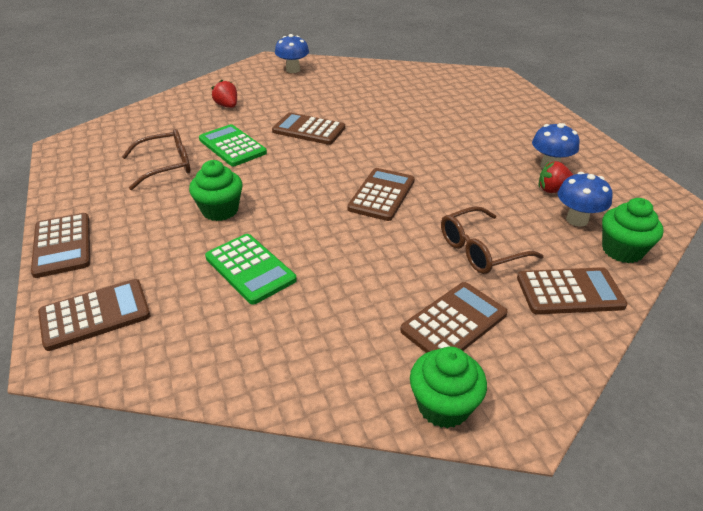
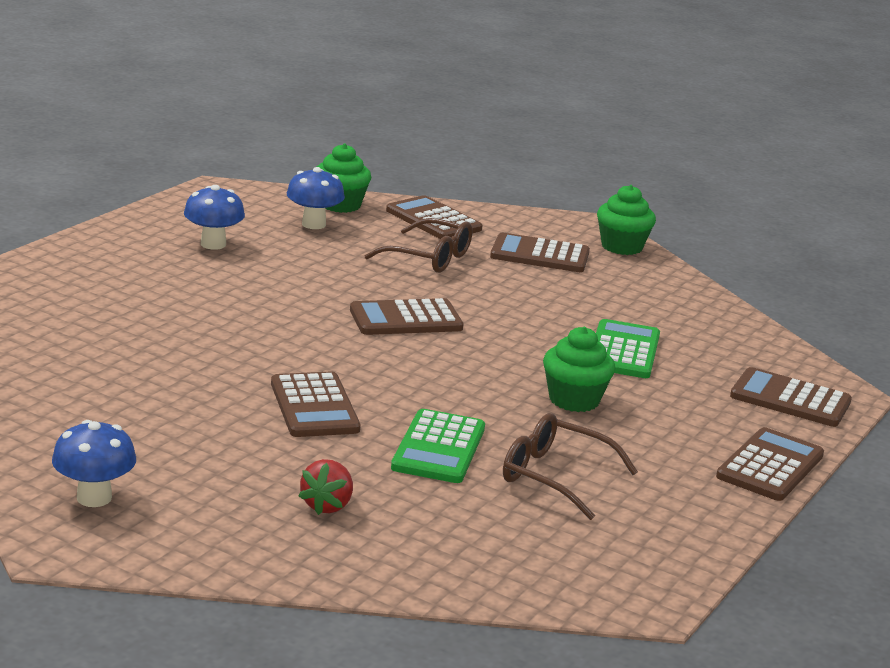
camera: 130 degrees left, 15 degrees down
red strawberry [539,161,573,193] -> none

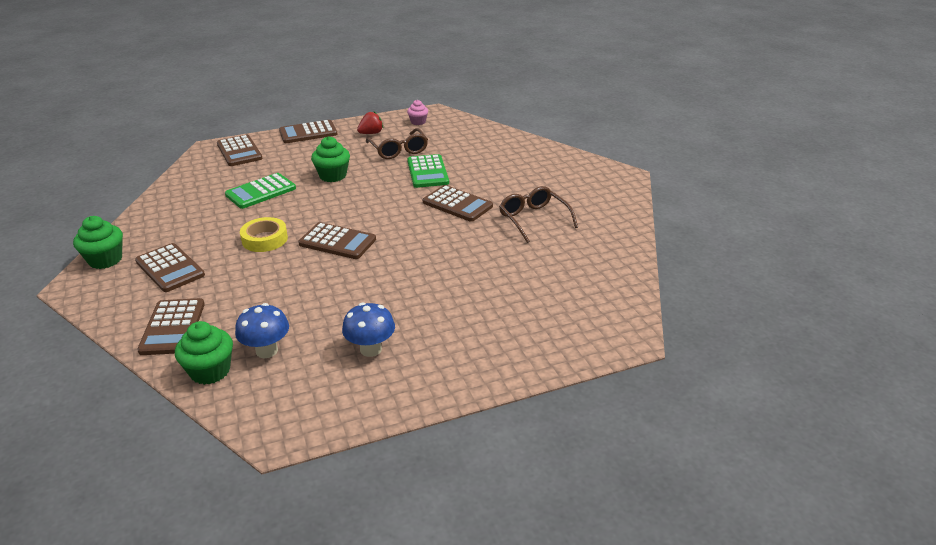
camera: 140 degrees left, 10 degrees up
blue mushroom [52,420,136,507] -> none
brown calculator [271,372,361,437] -> brown calculator turned 105 degrees clockwise [423,185,493,222]
red strawberry [298,459,353,515] -> red strawberry moved to [357,111,383,134]
brown glasses [364,218,473,273] -> brown glasses moved to [499,186,578,243]
green calculator [391,409,485,483] -> green calculator turned 120 degrees clockwise [407,154,449,188]
none -> yellow tape [240,217,288,252]
none -> pink cupcake [407,100,428,125]

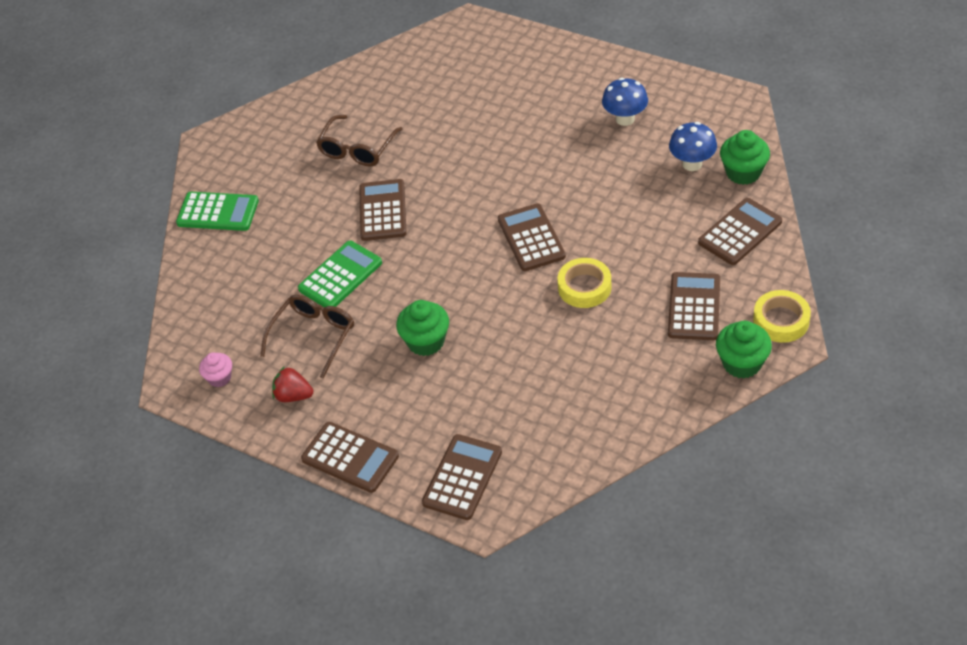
camera: 125 degrees left, 15 degrees up
green calculator [225,173,296,209] -> green calculator moved to [176,192,259,231]
none -> yellow tape [753,290,811,343]

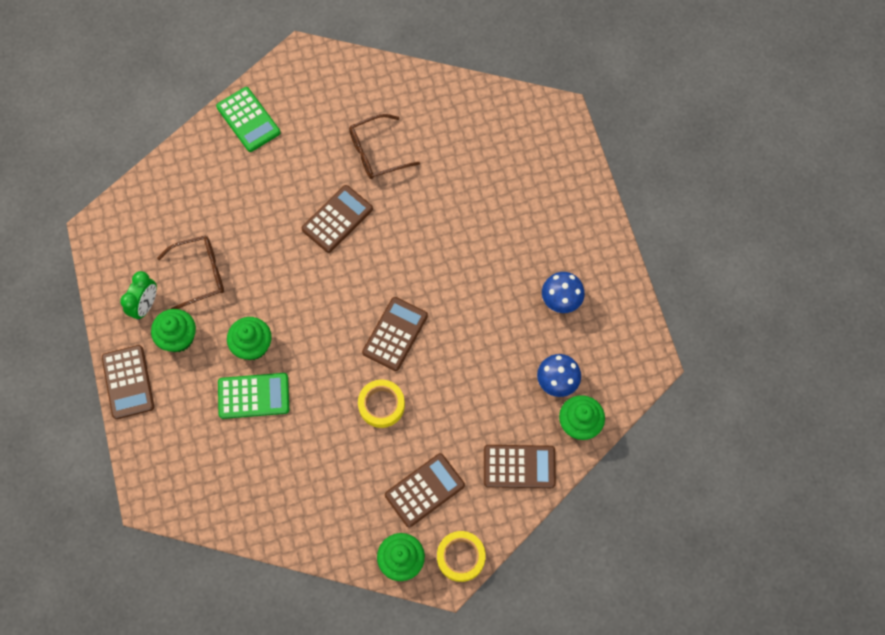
camera: 40 degrees right, 20 degrees up
pink cupcake [199,352,232,387] -> none
red strawberry [272,366,313,402] -> green clock [120,271,157,320]
green calculator [298,241,382,307] -> green calculator moved to [218,373,289,419]
brown calculator [422,434,502,520] -> none
none -> green cupcake [151,309,196,352]

